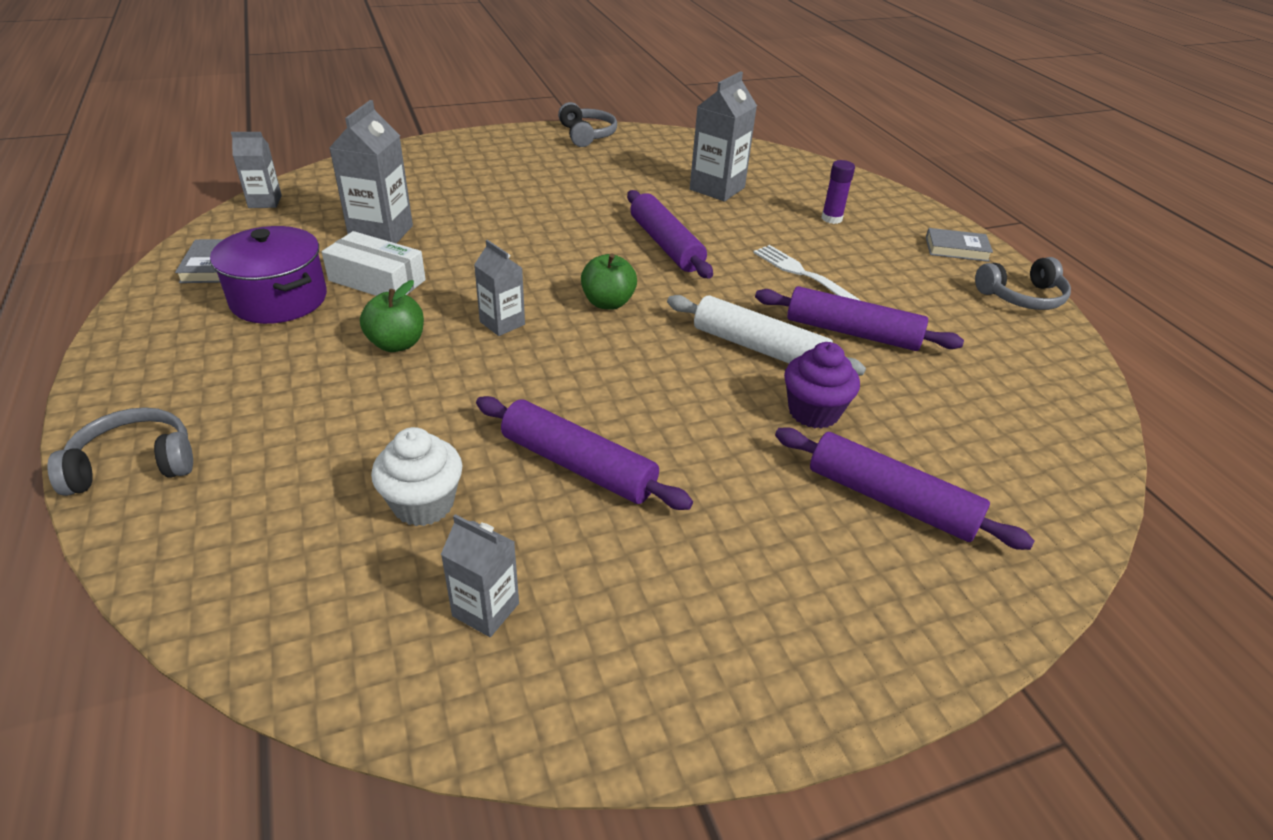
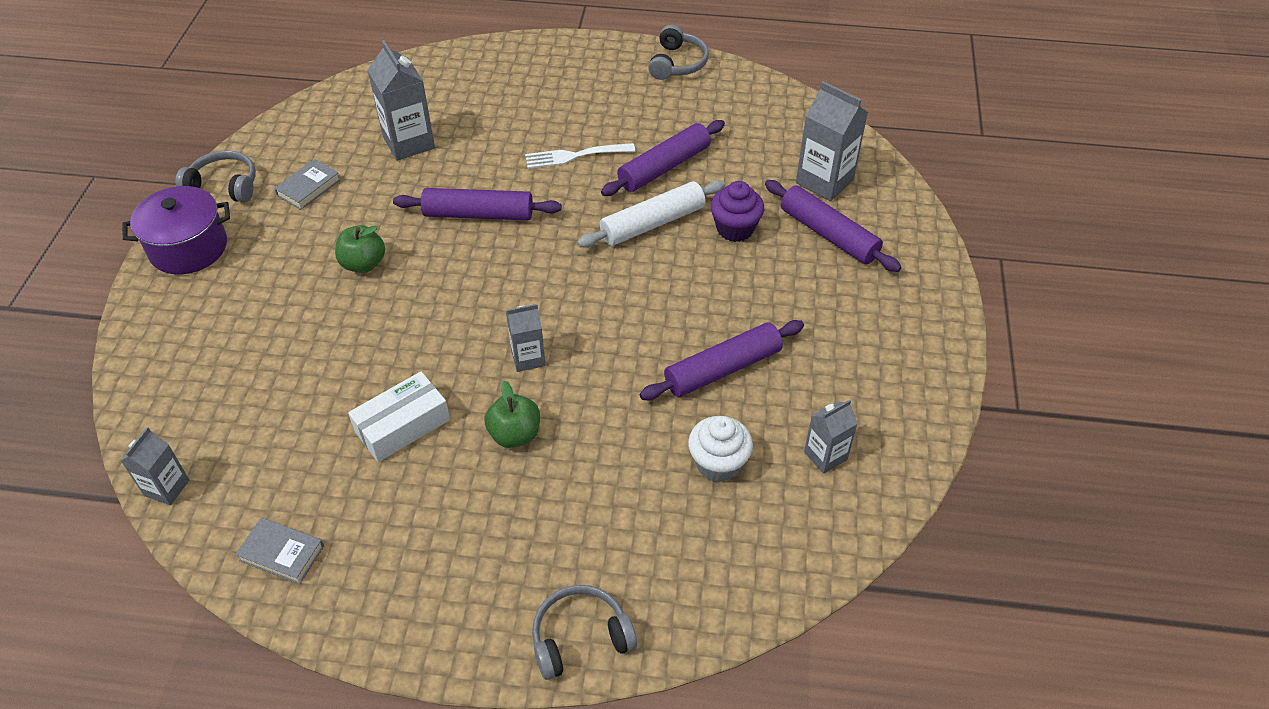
camera: 60 degrees left, 10 degrees up
grey headphones [48,407,193,496] -> grey headphones turned 60 degrees clockwise [532,585,637,680]
purple pot [210,226,327,324] -> purple pot moved to [122,186,230,274]
grey carton [329,100,413,244] -> grey carton moved to [796,81,868,201]
green apple [581,254,637,310] -> green apple moved to [335,225,385,273]
purple rolling pin [775,427,1034,550] -> purple rolling pin turned 75 degrees clockwise [765,180,902,272]
purple glue stick [821,160,855,224] -> none
grey book [926,228,993,262] -> grey book moved to [274,159,340,210]

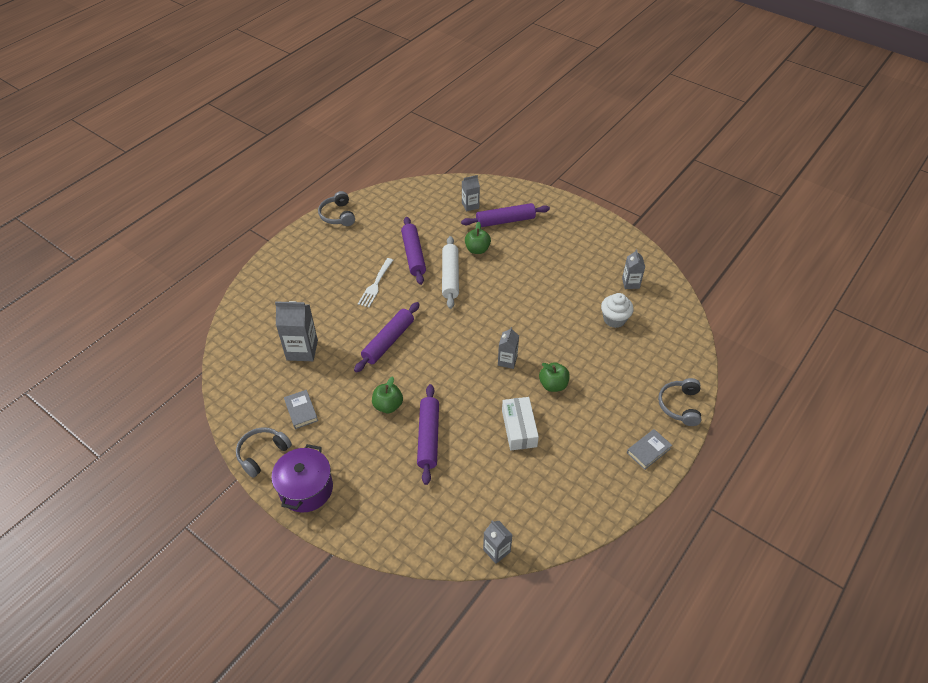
camera: 60 degrees left, 0 degrees up
grey book [235,517,324,584] -> grey book moved to [627,429,672,470]
purple rolling pin [640,320,804,400] -> purple rolling pin moved to [417,384,439,485]
grey headphones [648,25,709,80] -> grey headphones turned 150 degrees counterclockwise [318,191,355,226]
purple cupcake [710,181,764,242] -> green apple [465,221,491,254]
grey carton [796,81,868,201] -> grey carton [462,175,480,212], size x0.60

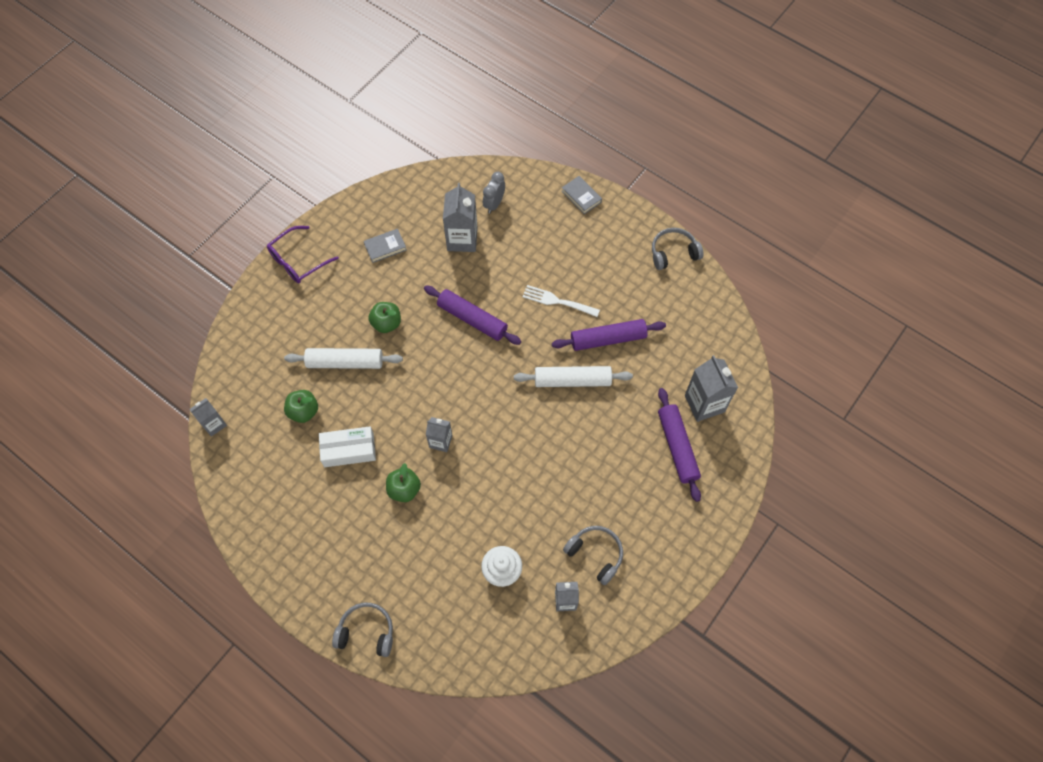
camera: 90 degrees right, 15 degrees up
grey headphones [236,427,292,478] -> grey headphones moved to [563,526,623,585]
purple pot [271,444,333,513] -> purple glasses [267,226,339,283]
purple rolling pin [417,384,439,485] -> white rolling pin [284,348,403,369]
grey carton [462,175,480,212] -> grey carton [685,355,738,422], size x1.66
green apple [465,221,491,254] -> green apple moved to [284,390,318,423]
grey book [627,429,672,470] -> grey book moved to [561,176,602,214]
none -> grey clock [483,172,505,213]

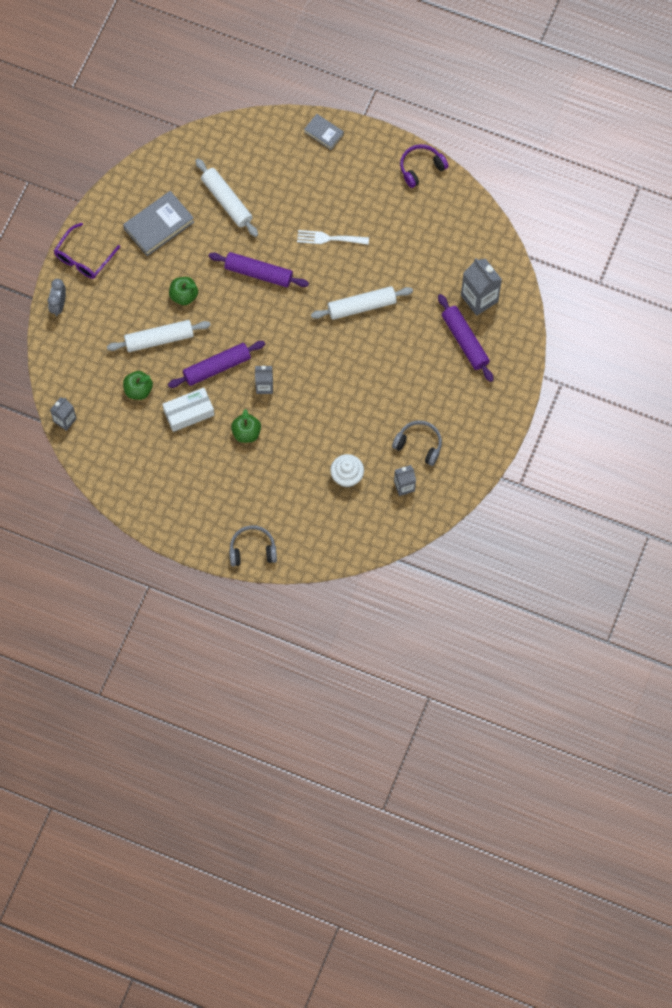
camera: 15 degrees left, 5 degrees up
grey book [364,229,407,263] -> grey book [123,191,194,256], size x1.74
grey carton [443,183,478,252] -> white rolling pin [195,159,258,237]
grey clock [483,172,505,213] -> grey clock moved to [48,279,66,316]
purple rolling pin [552,319,666,351] -> purple rolling pin moved to [168,341,265,388]
grey headphones [652,228,704,270] -> purple headphones [400,144,449,188]

